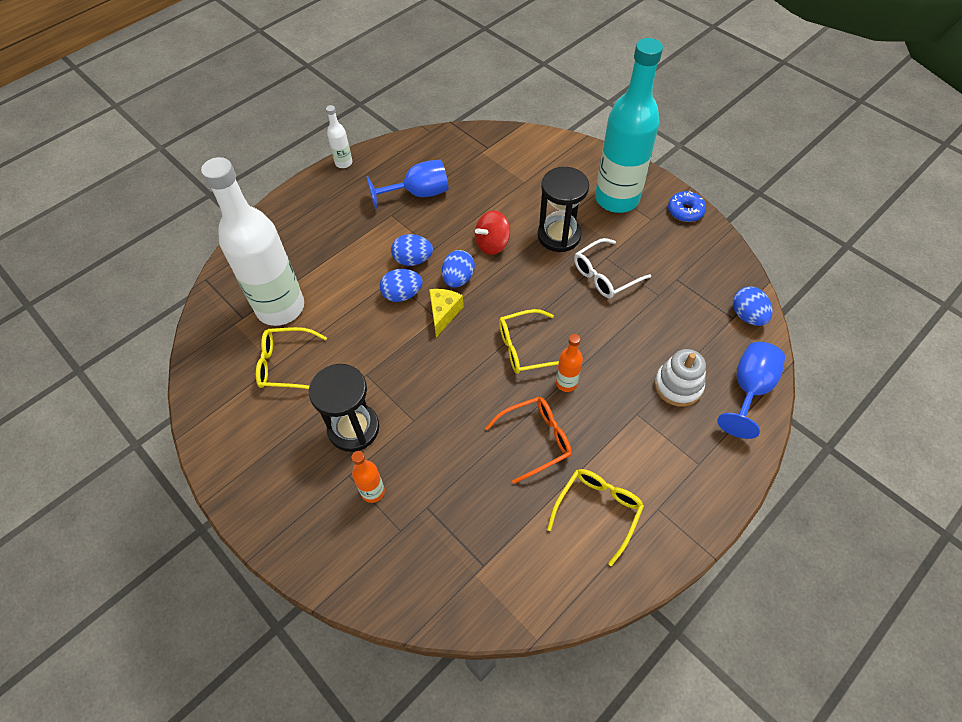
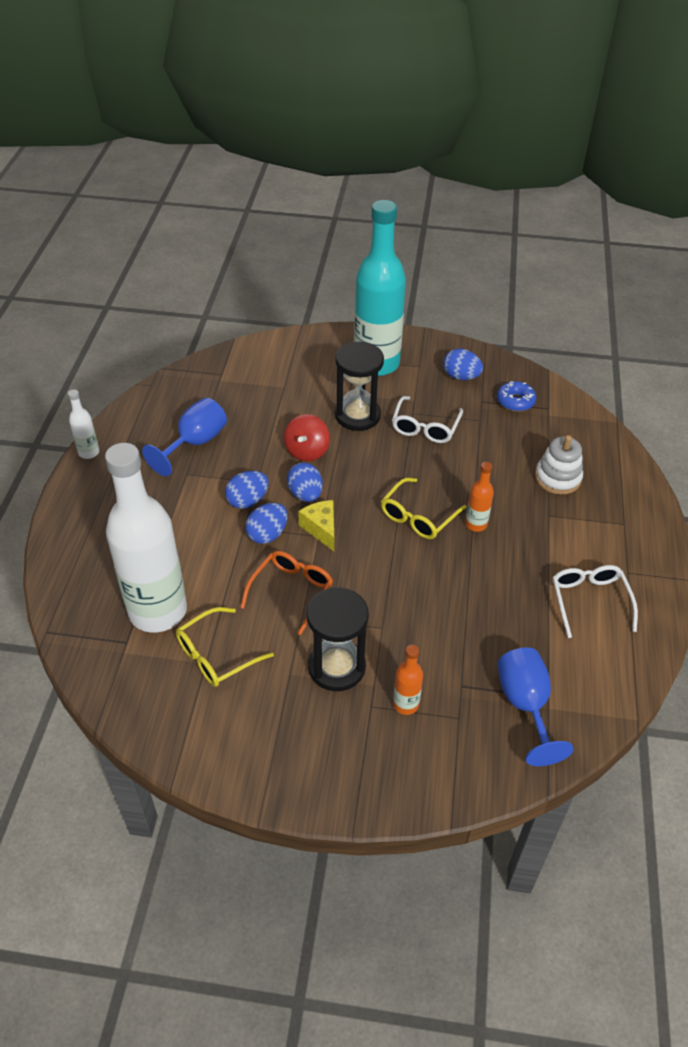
camera: 40 degrees left, 10 degrees down
orange glasses [485,397,572,484] -> orange glasses moved to [240,551,333,635]
yellow glasses [547,469,644,566] -> white glasses [552,565,638,638]
blue donut [668,191,706,222] -> blue donut moved to [497,381,537,412]
blue goblet [717,342,785,439] -> blue goblet moved to [497,648,574,766]
blue egg [733,287,773,326] -> blue egg moved to [443,349,483,380]

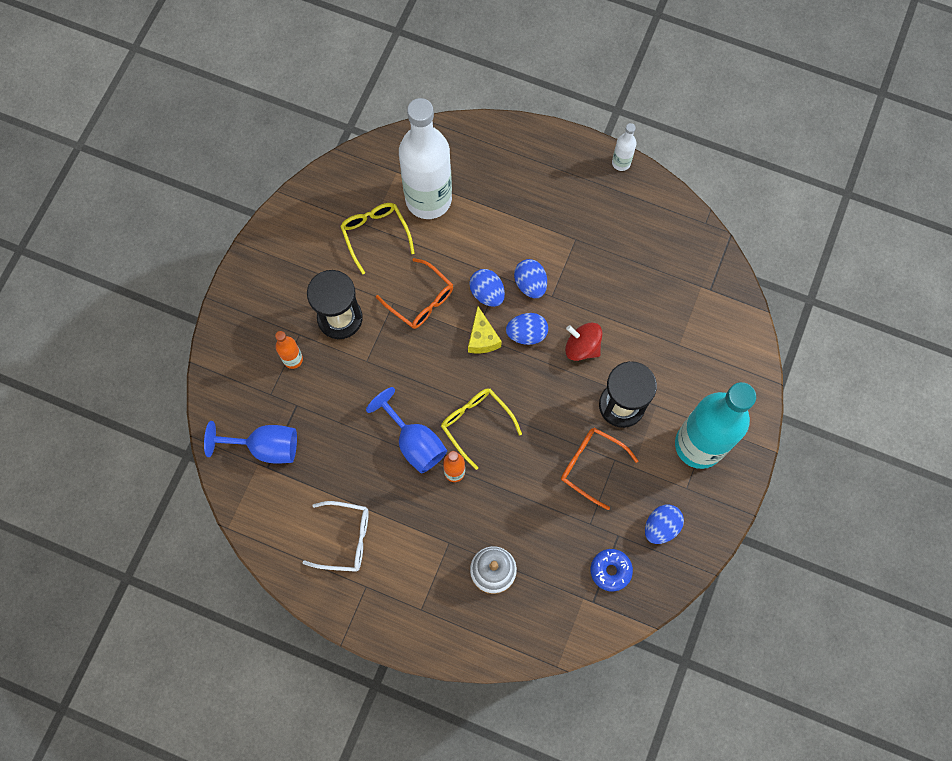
camera: 105 degrees right, 25 degrees up
blue goblet [142,398,227,476] -> blue goblet moved to [366,387,447,473]
yellow cheese [298,500,334,551] -> yellow cheese turned 90 degrees clockwise [468,306,502,353]
white glasses [392,396,463,443] -> orange glasses [561,428,638,510]

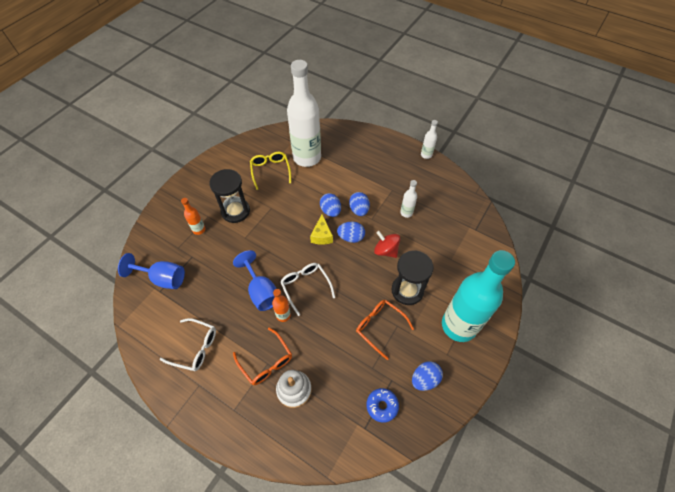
camera: 10 degrees right, 15 degrees down
orange glasses [376,258,453,329] -> orange glasses moved to [233,328,292,385]
yellow glasses [441,389,522,470] -> white glasses [280,263,335,316]
none -> white bottle [400,180,417,218]

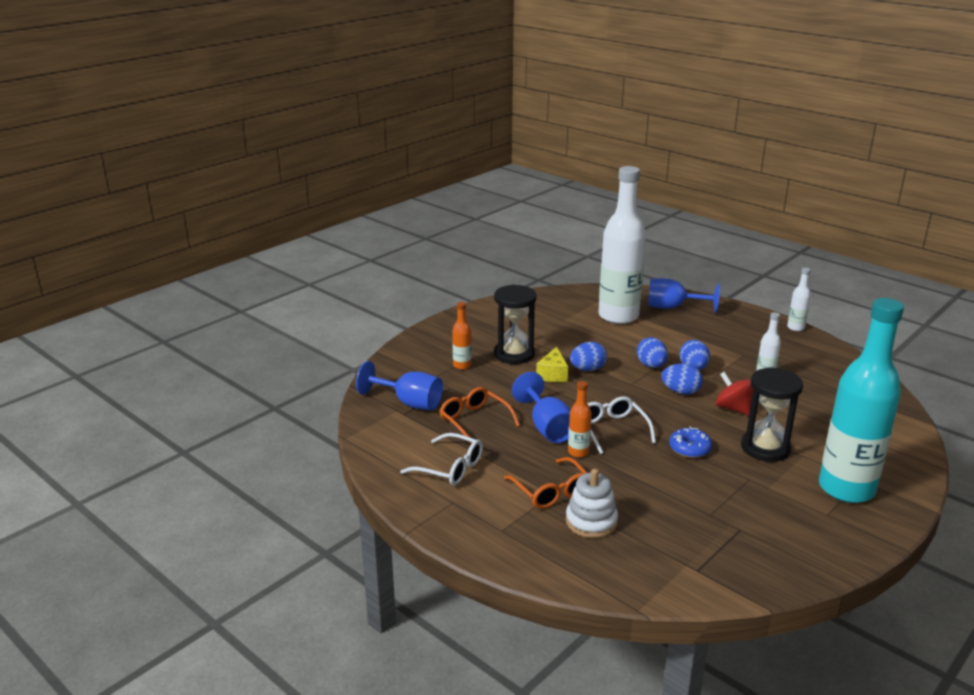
camera: 10 degrees right, 30 degrees down
yellow glasses [250,152,291,190] -> none
yellow cheese [310,214,333,245] -> yellow cheese moved to [536,346,568,382]
orange glasses [356,300,414,360] -> orange glasses moved to [439,387,520,444]
blue donut [366,388,399,423] -> blue donut moved to [669,427,712,458]
blue egg [412,361,443,391] -> blue egg moved to [570,342,607,371]
none -> blue goblet [648,278,720,313]

